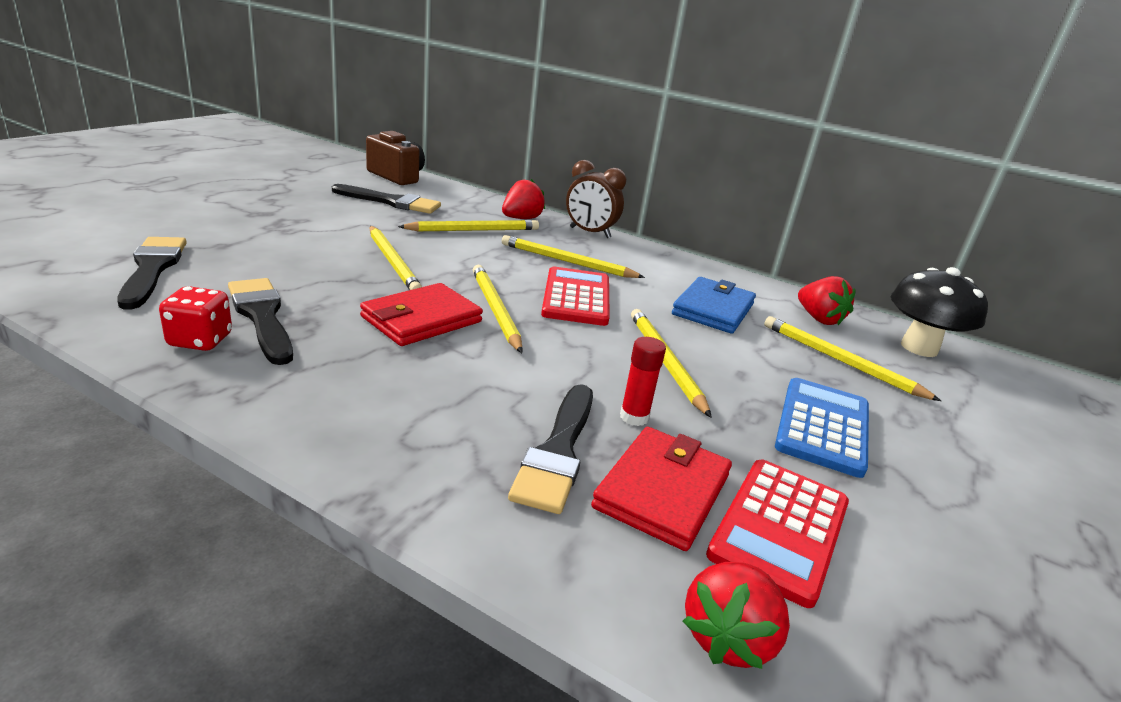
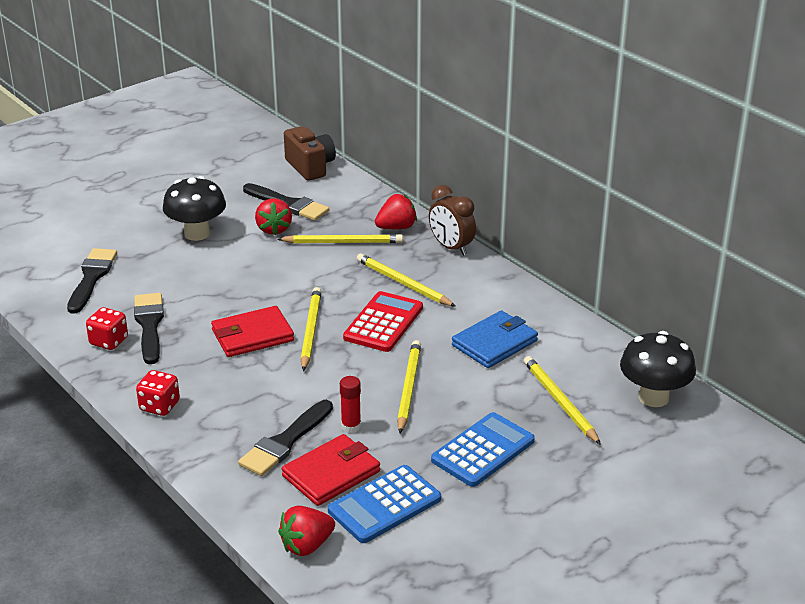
camera: 25 degrees right, 5 degrees up
yellow pencil [370,226,422,290] -> none
red calculator [706,460,849,608] -> blue calculator [328,465,441,543]
red strawberry [798,276,855,325] -> red strawberry moved to [255,198,292,235]
none -> red dice [136,370,180,416]
none -> black mushroom [163,176,226,241]

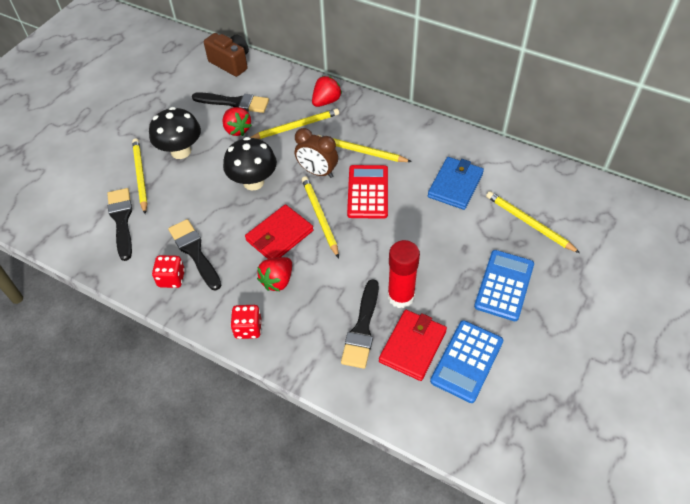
camera: 20 degrees left, 20 degrees up
red strawberry [278,506,335,556] -> red strawberry moved to [257,257,292,291]
red glue stick [340,376,361,433] -> red glue stick [388,240,420,308], size x1.76
yellow pencil [397,340,421,433] -> yellow pencil moved to [132,138,147,214]
brown clock [429,185,476,256] -> brown clock moved to [295,128,338,178]
black mushroom [620,331,696,407] -> black mushroom moved to [223,137,277,190]

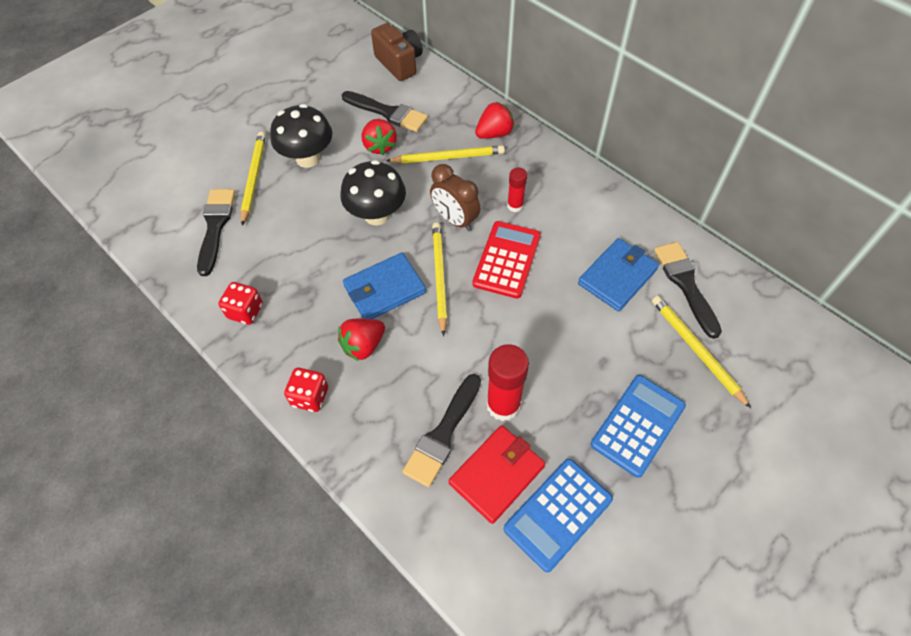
camera: 15 degrees right, 5 degrees up
black brush [168,219,222,290] -> black brush moved to [654,242,722,339]
red wallet [245,204,313,259] -> blue wallet [343,253,426,319]
yellow pencil [317,135,412,162] -> red glue stick [507,168,527,212]

